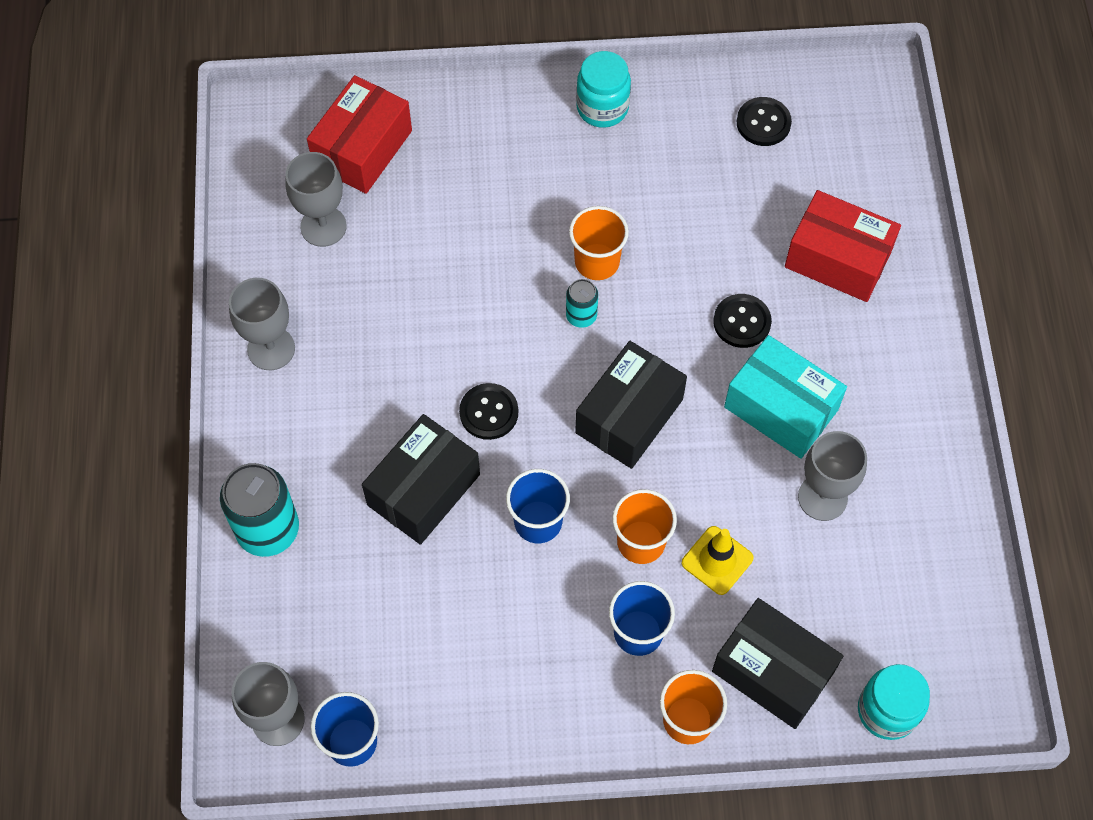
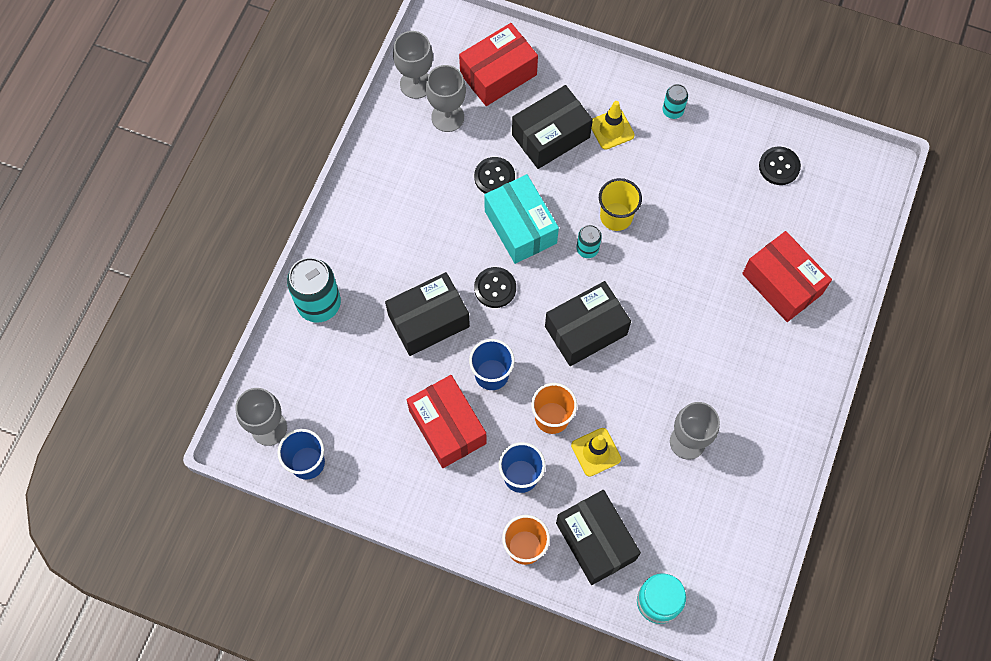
camera: 25 degrees right, 5 degrees up
grey goblet [229,278,295,370] -> grey goblet moved to [393,31,433,99]
orange cup [569,206,629,280] -> yellow cup [599,178,642,231]
turquoise jar [576,51,631,128] -> turquoise can [663,84,688,119]
black button [713,294,772,348] -> black button moved to [474,157,515,194]
turquoise box [724,335,847,459] -> turquoise box moved to [484,174,559,264]
none -> red box [407,375,487,468]
none -> black box [512,85,593,169]
none -> yellow traffic cone [591,101,635,150]

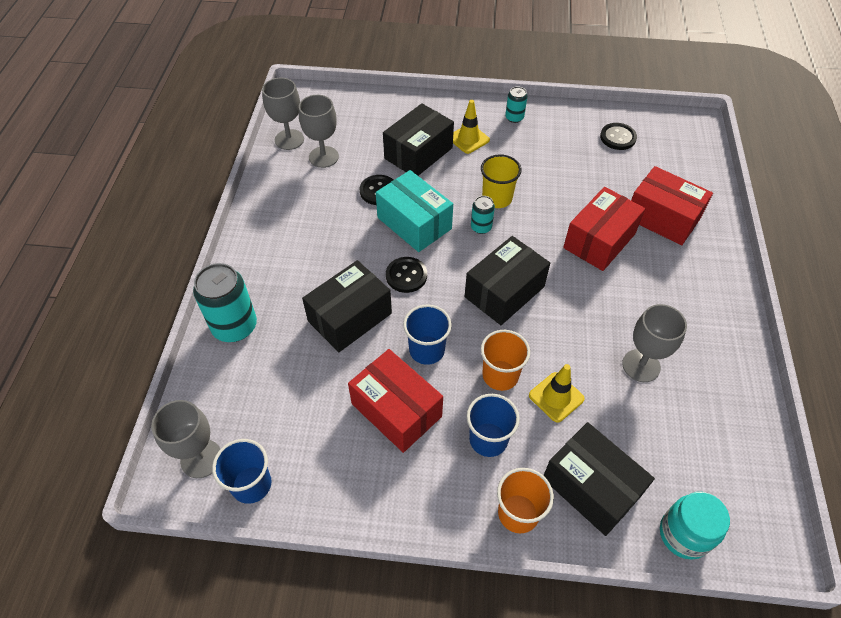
camera: 15 degrees left, 15 degrees down
red box [459,23,538,106] -> red box moved to [563,187,645,271]

